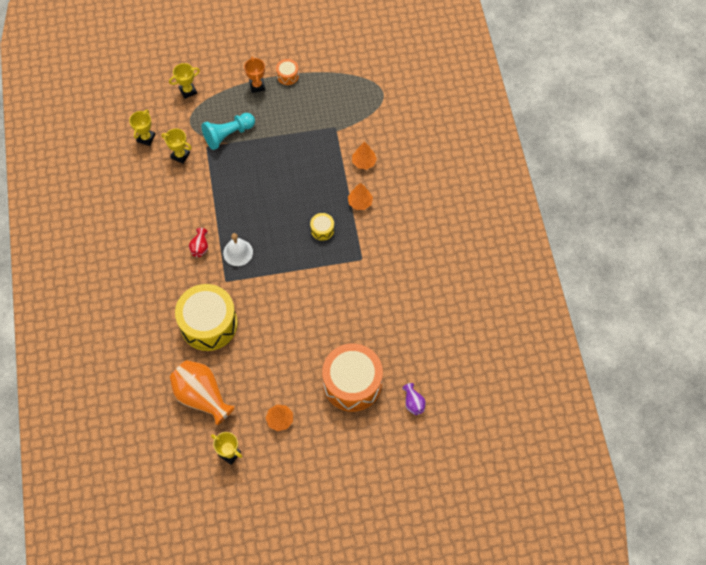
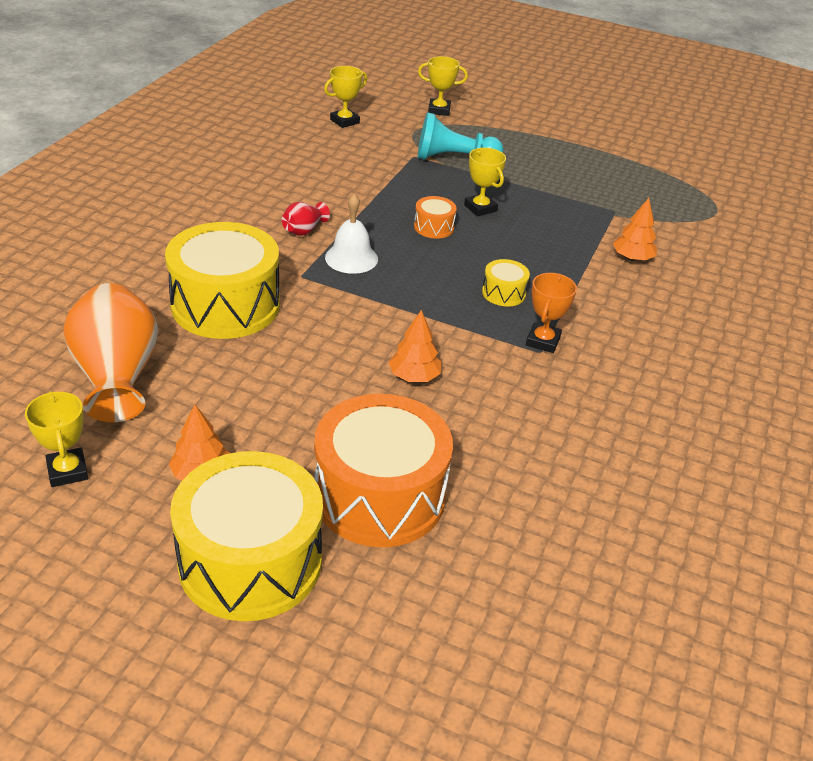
camera: 30 degrees right, 25 degrees down
yellow trophy [161,128,192,164] -> yellow trophy moved to [464,148,506,217]
orange trophy [244,57,265,93] -> orange trophy moved to [526,273,577,353]
orange drum [276,59,299,85] -> orange drum moved to [414,196,457,239]
orange tree [348,183,373,210] -> orange tree moved to [389,310,442,382]
purple vase [402,383,426,415] -> none
none -> yellow drum [170,451,323,621]

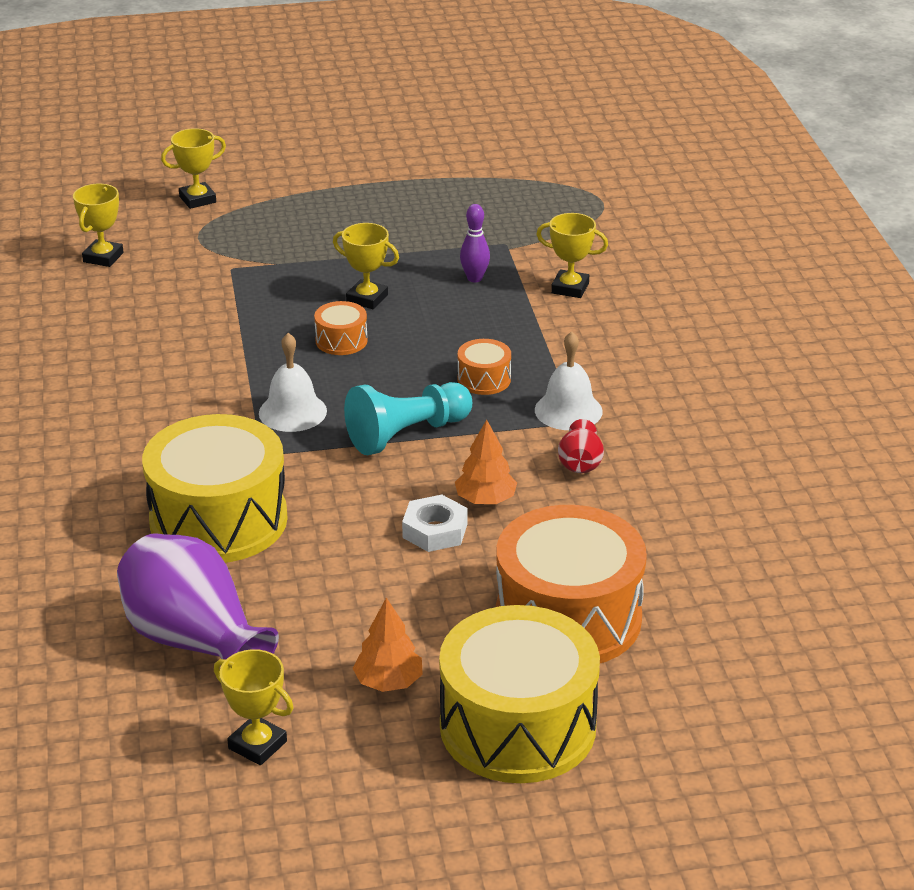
camera: 30 degrees left, 5 degrees down
orange vase [63,283,158,422] -> purple vase [117,533,279,660]
red vase [282,202,330,236] -> red vase moved to [558,419,604,473]
turquoise pawn [418,112,503,160] -> turquoise pawn moved to [344,382,472,455]
yellow drum [482,259,530,306] -> orange drum [458,339,511,395]
orange trophy [526,273,577,353] -> white bell [535,331,603,430]
orange tree [613,198,657,261] -> yellow trophy [536,213,608,298]
none -> white nut [402,495,468,552]
none -> purple bowling pin [460,204,490,282]

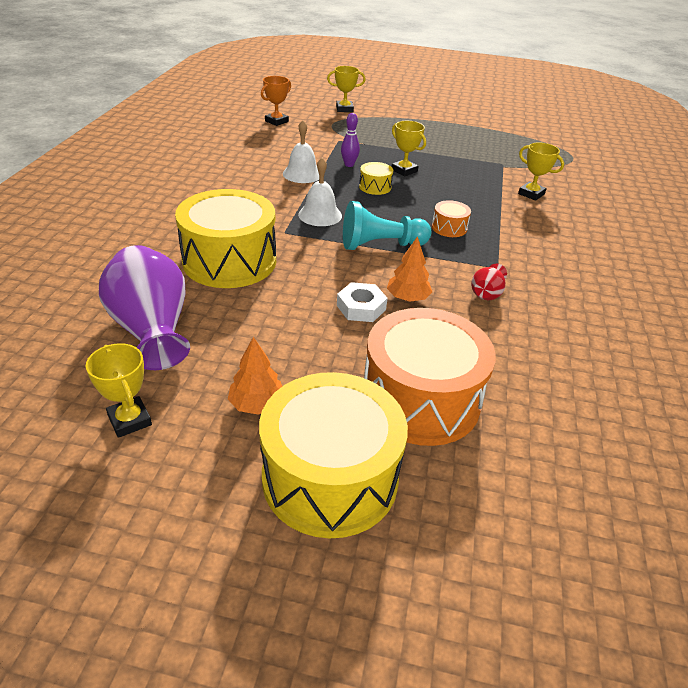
camera: 20 degrees right, 5 degrees up
yellow trophy [73,184,123,267] -> orange trophy [261,76,291,126]
orange drum [314,301,368,355] -> yellow drum [359,162,393,195]
purple bowling pin [460,204,490,282] -> purple bowling pin moved to [341,113,360,167]
white bell [535,331,603,430] -> white bell moved to [283,120,319,183]

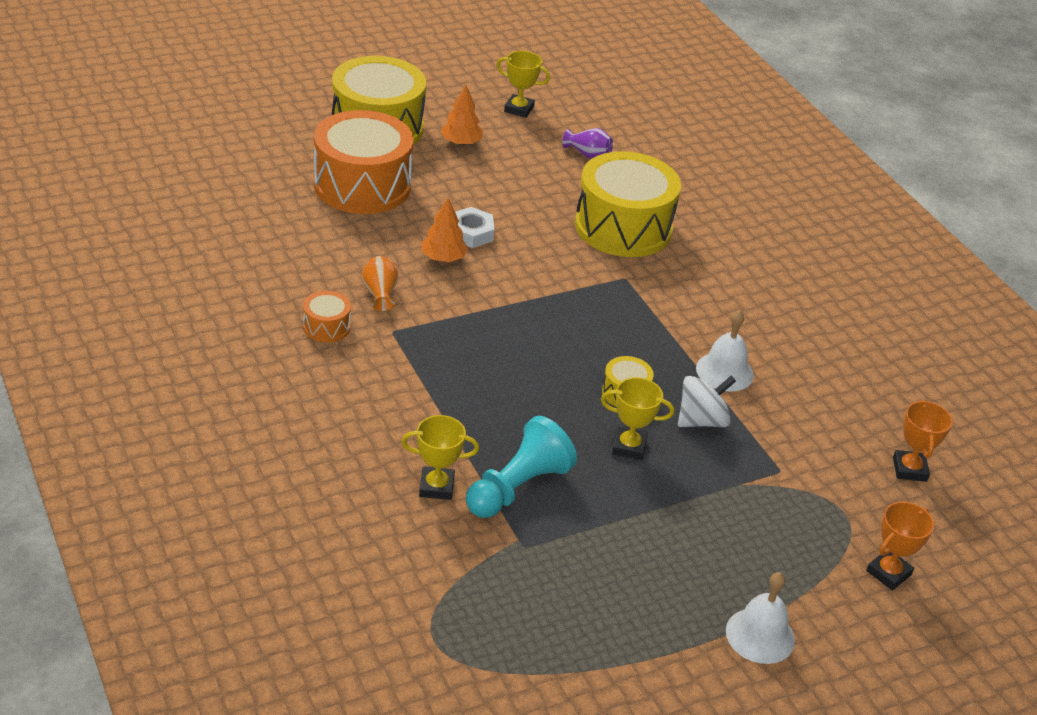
camera: 140 degrees right, 0 degrees up
purple vase [99,245,190,370] -> purple vase [562,128,613,159], size x0.46
white bell [298,158,342,226] -> white bell moved to [726,572,795,664]
yellow trophy [327,66,366,112] -> orange trophy [866,502,934,590]
purple bowling pin [341,113,360,167] -> white spinning top [678,376,736,427]
turquoise pawn [343,201,432,250] -> turquoise pawn moved to [466,416,577,518]
orange drum [432,200,471,237] -> orange drum moved to [303,291,351,342]
red vase [471,263,507,300] -> orange vase [362,256,398,311]

